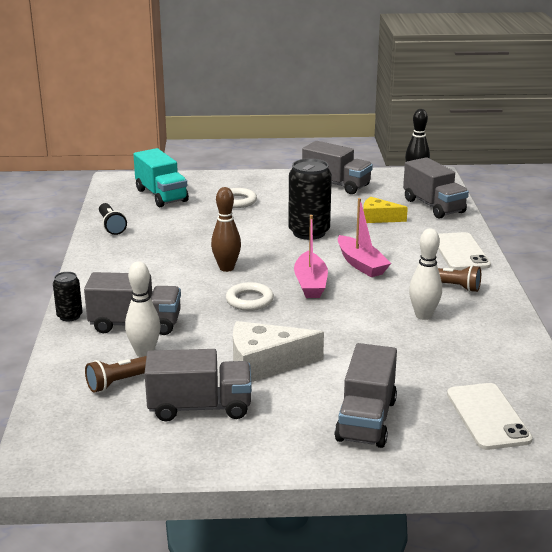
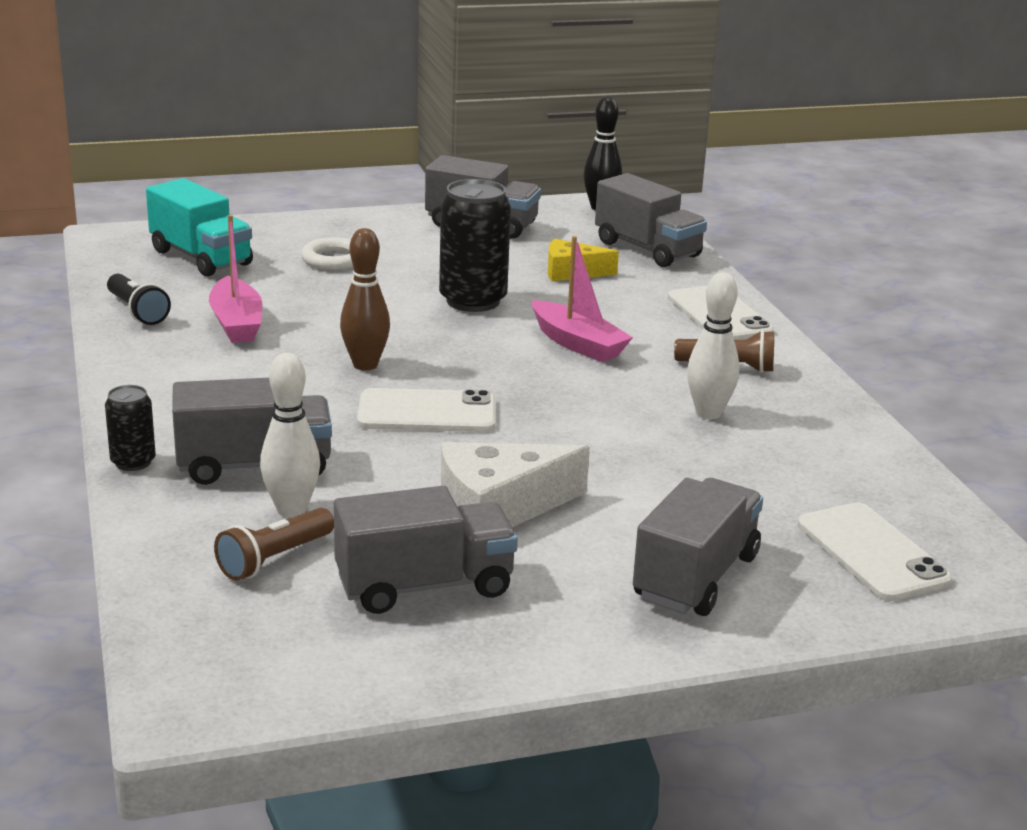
camera: 15 degrees left, 0 degrees up
white ring [226,282,274,311] -> white phone [357,388,495,432]
pink boat [294,215,328,298] -> pink boat moved to [209,215,262,343]
grey truck [334,343,397,448] -> grey truck turned 150 degrees counterclockwise [633,478,763,616]

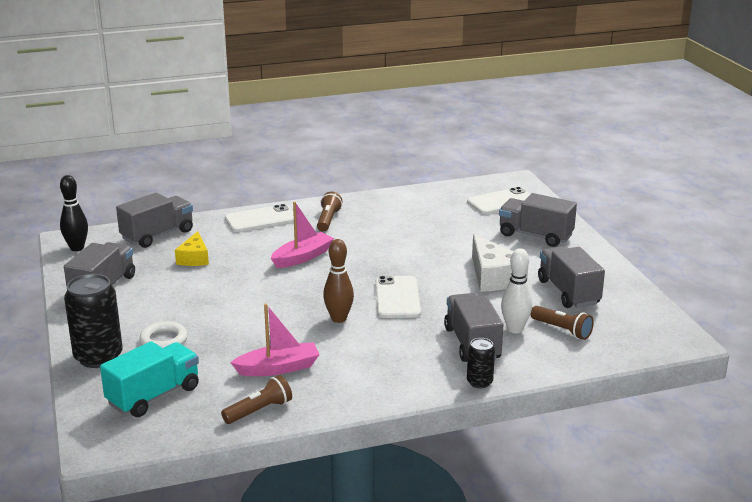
camera: 90 degrees left, 0 degrees up
black flashlight [107,274,171,325] -> brown flashlight [221,375,292,424]
black can [439,179,511,312] -> black can moved to [64,274,123,368]
white bowling pin [687,272,740,419] -> none

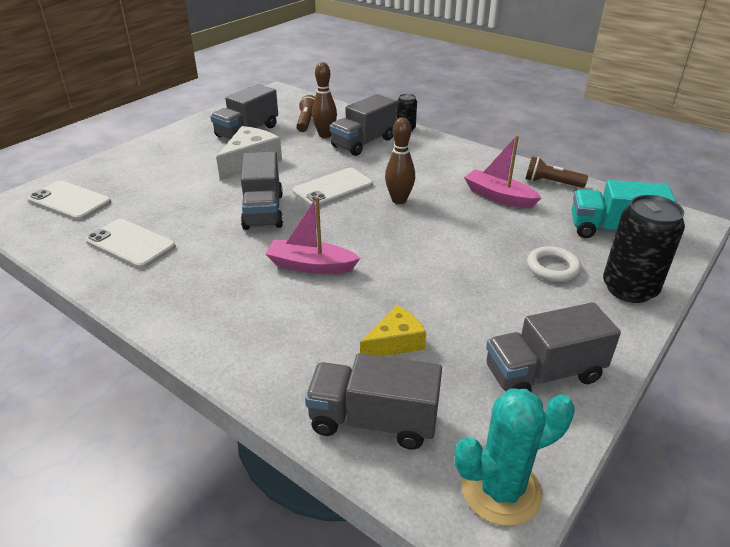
camera: 125 degrees left, 10 degrees up
black bowling pin [60,175,88,251] -> turquoise cactus [455,388,575,526]
white phone [225,204,294,232] -> white phone moved to [86,219,176,269]
brown flashlight [317,192,342,232] -> none
grey truck [499,193,577,247] -> grey truck moved to [241,152,283,230]
white bowling pin [501,248,532,333] -> brown bowling pin [312,62,337,138]

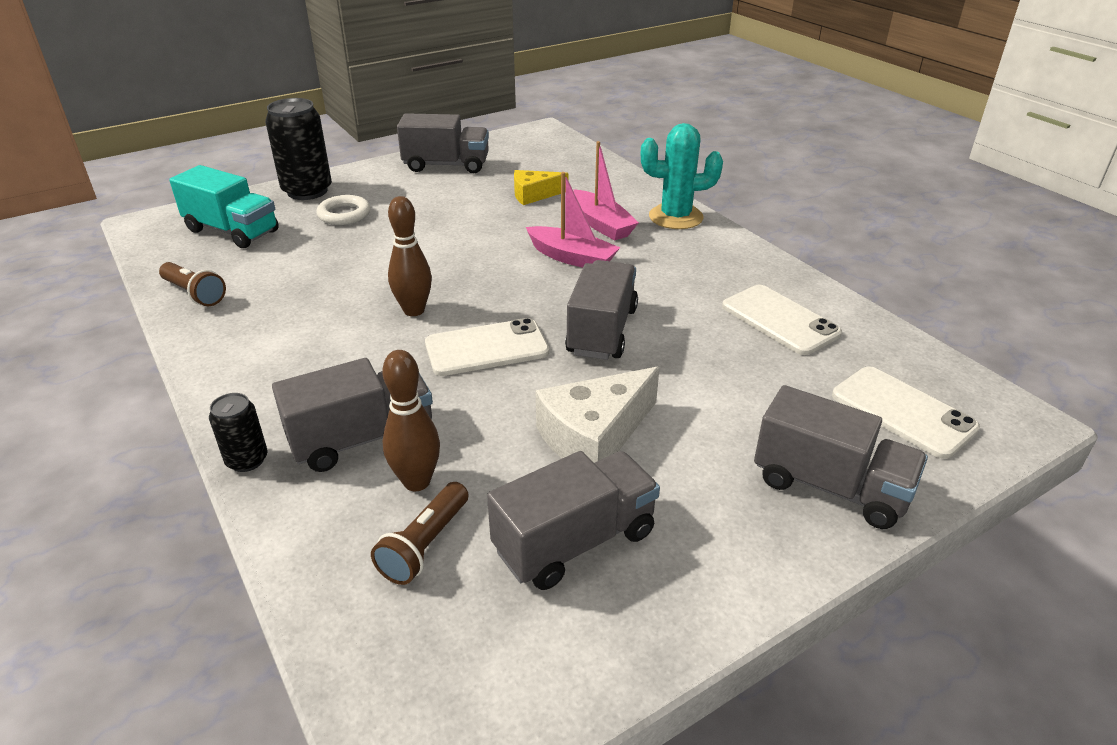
camera: 160 degrees left, 0 degrees up
grey truck [305,353,442,450] -> grey truck moved to [754,385,928,529]
turquoise cactus [455,388,575,526] -> turquoise cactus moved to [641,123,723,229]
pink boat [464,135,541,208] -> pink boat moved to [573,141,639,241]

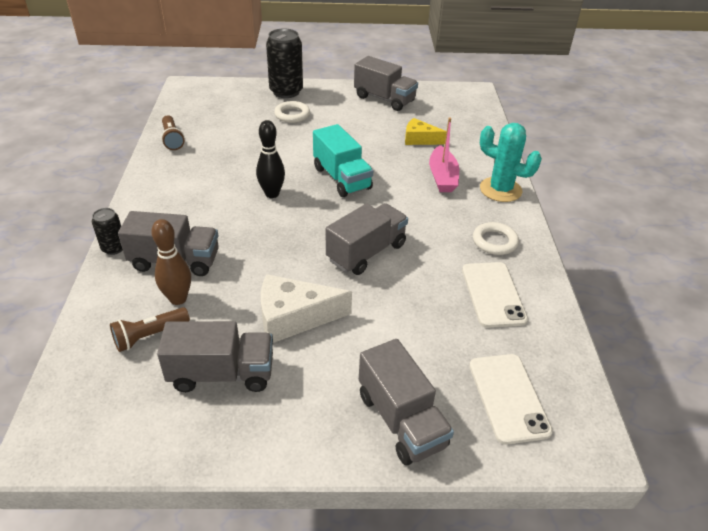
camera: 30 degrees right, 5 degrees up
turquoise truck [169,165,279,248] -> turquoise truck moved to [313,124,373,197]
brown bowling pin [388,196,432,316] -> black bowling pin [256,120,285,198]
white phone [425,318,549,376] -> none
pink boat [526,172,620,268] -> none
none -> white ring [473,222,519,255]

